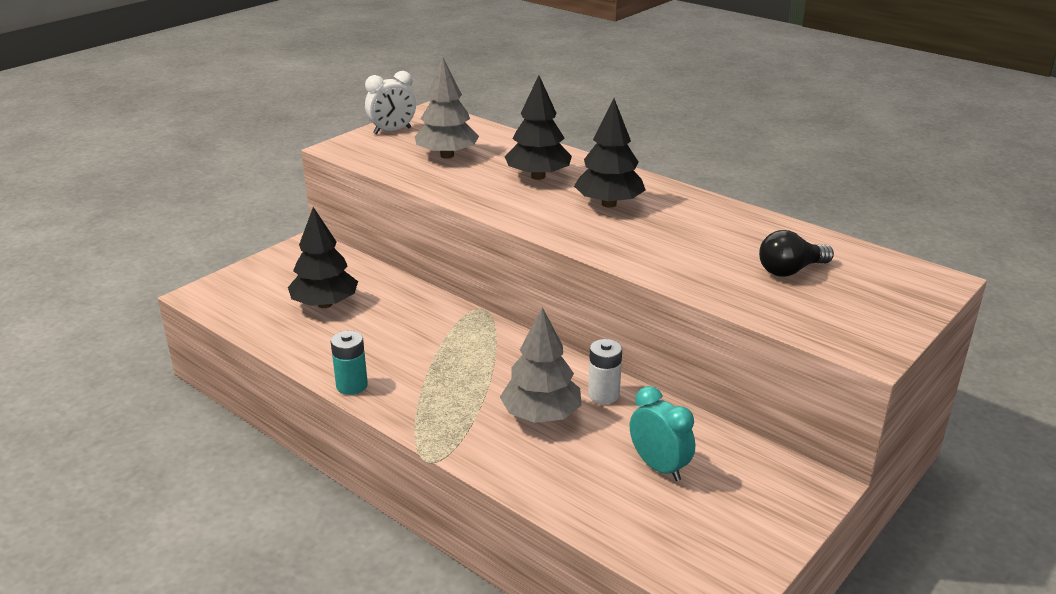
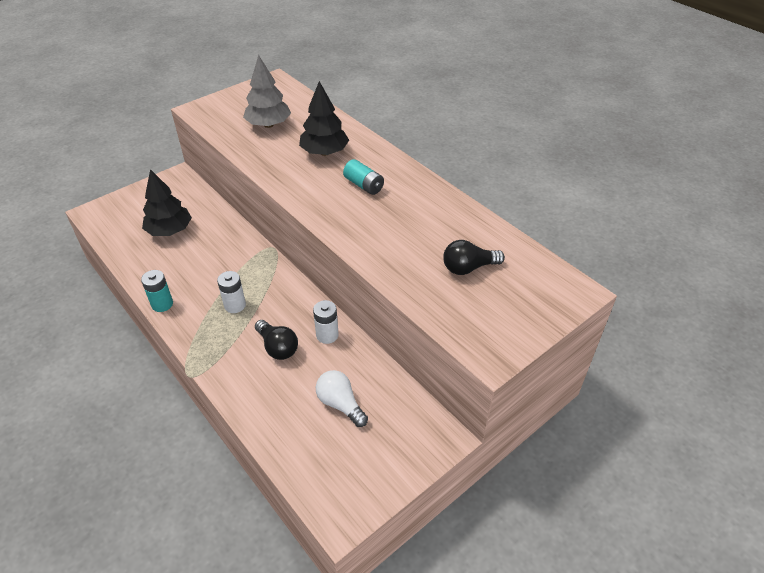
camera: 10 degrees right, 15 degrees up
white clock [365,71,416,134] -> none
grey tree [500,307,582,423] -> black light bulb [255,320,298,360]
black tree [574,99,646,207] -> turquoise battery [343,159,384,195]
turquoise clock [630,386,695,481] -> white light bulb [316,370,368,427]
none -> white battery [217,271,246,313]

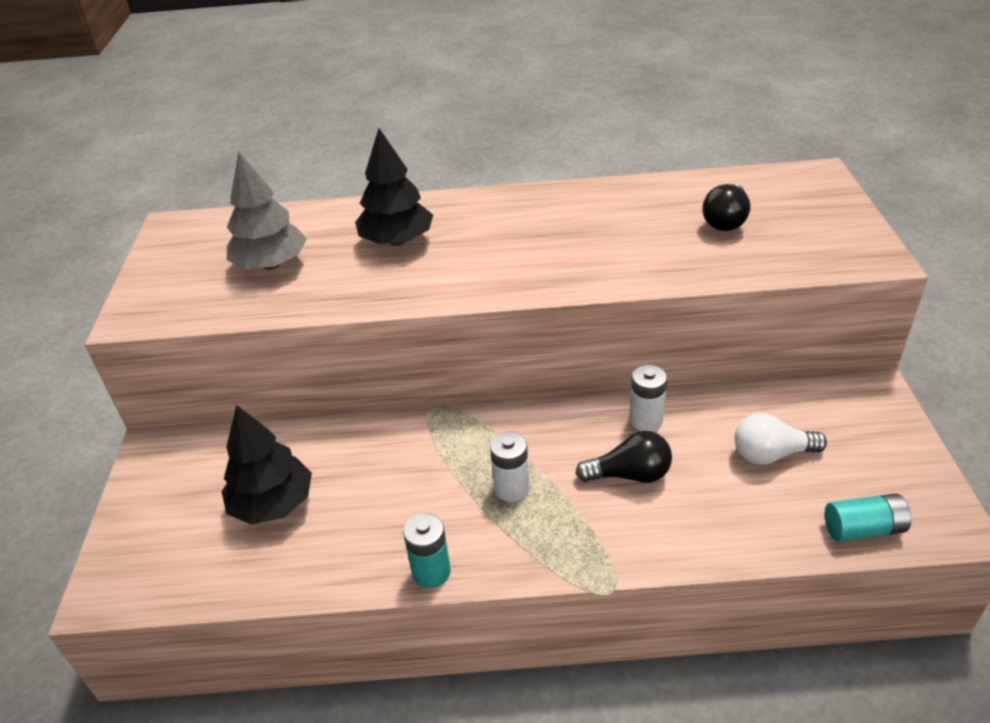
camera: 50 degrees left, 5 degrees down
turquoise battery [343,159,384,195] -> turquoise battery moved to [825,493,911,542]

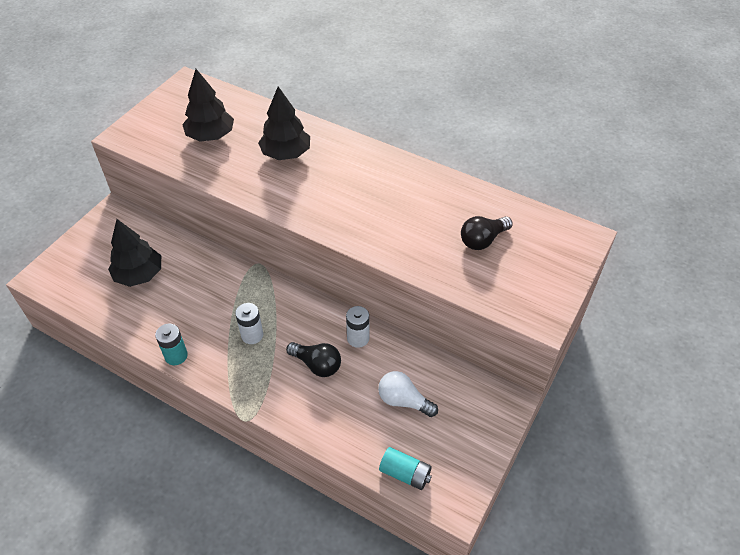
camera: 30 degrees right, 10 degrees up
grey tree [227,152,307,270] -> black tree [182,69,234,142]

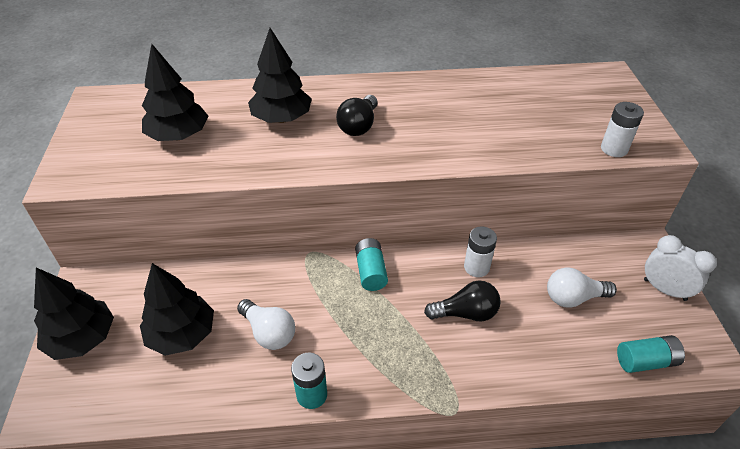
camera: 35 degrees left, 5 degrees down
white battery [235,303,263,344] -> white battery moved to [601,102,644,157]
black light bulb [461,216,513,250] -> black light bulb moved to [336,95,378,136]
none -> black tree [34,268,114,360]
none -> white light bulb [237,299,295,350]
none -> turquoise battery [355,238,388,291]
none -> white clock [644,235,717,301]

